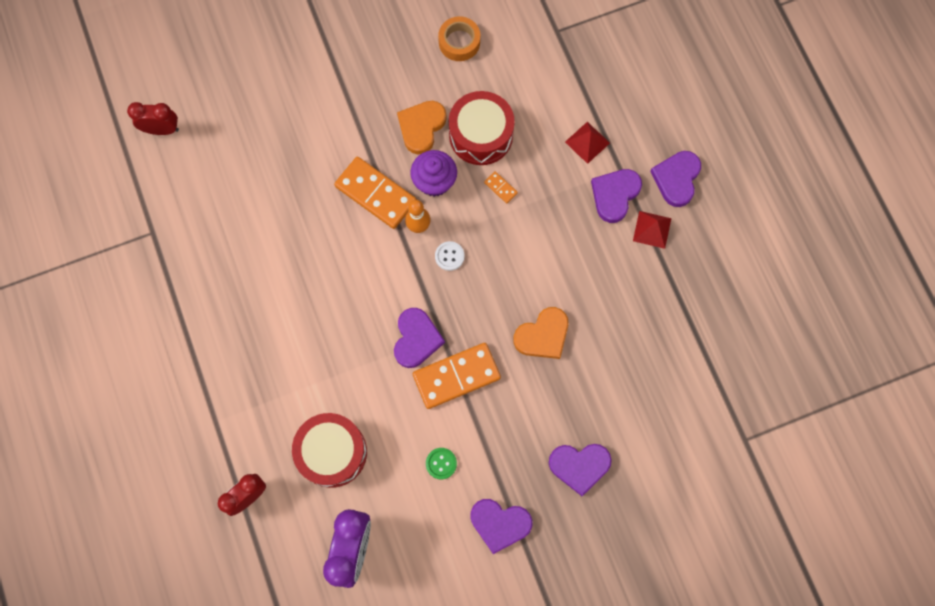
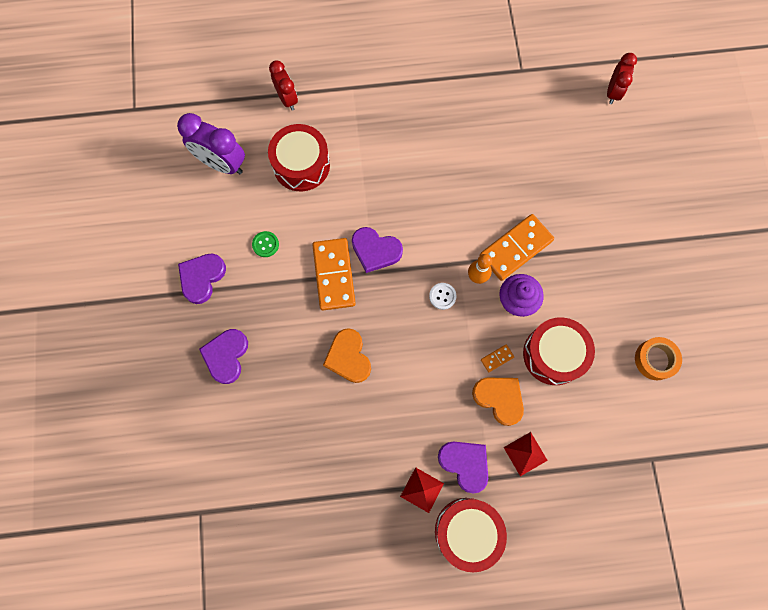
camera: 105 degrees right, 0 degrees up
orange heart [397,101,447,154] -> orange heart moved to [472,378,524,426]
purple heart [650,151,701,207] -> red drum [435,498,507,573]

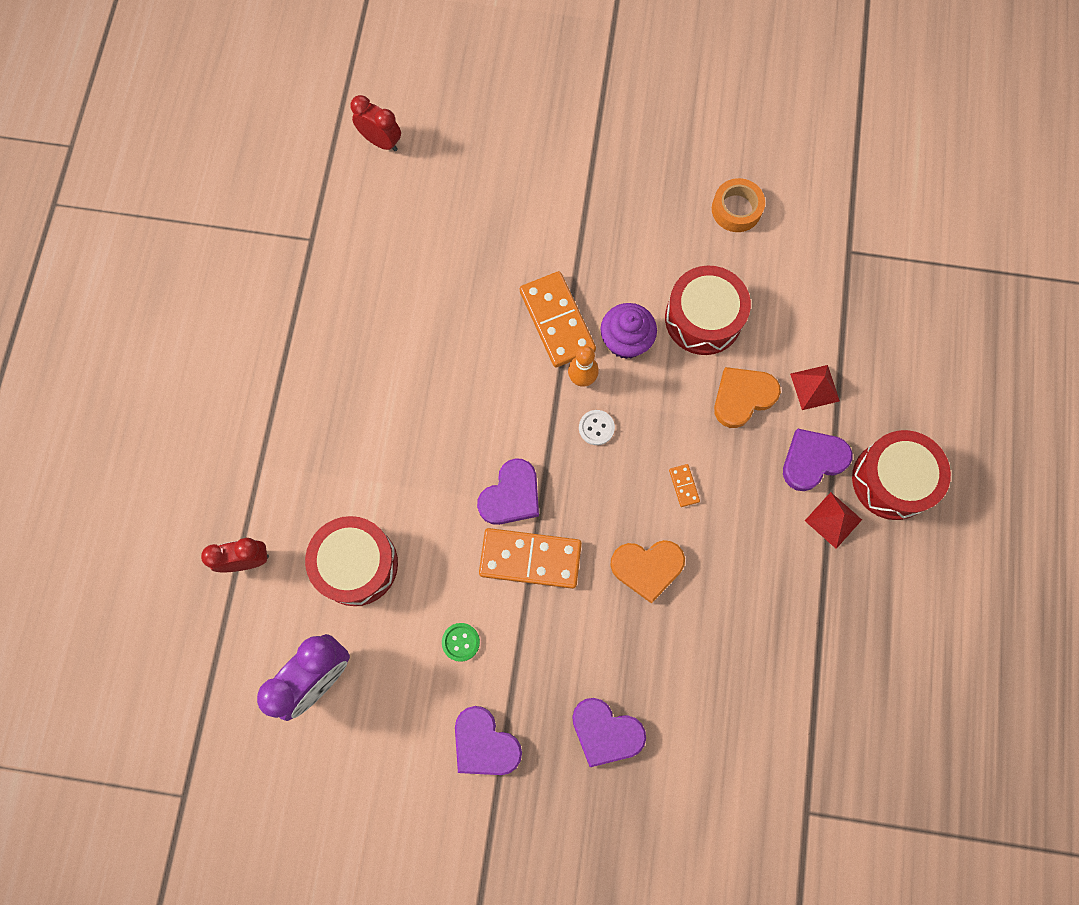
camera: 75 degrees left, 0 degrees up
orange domino [481,344,514,372] -> orange domino moved to [669,464,700,507]

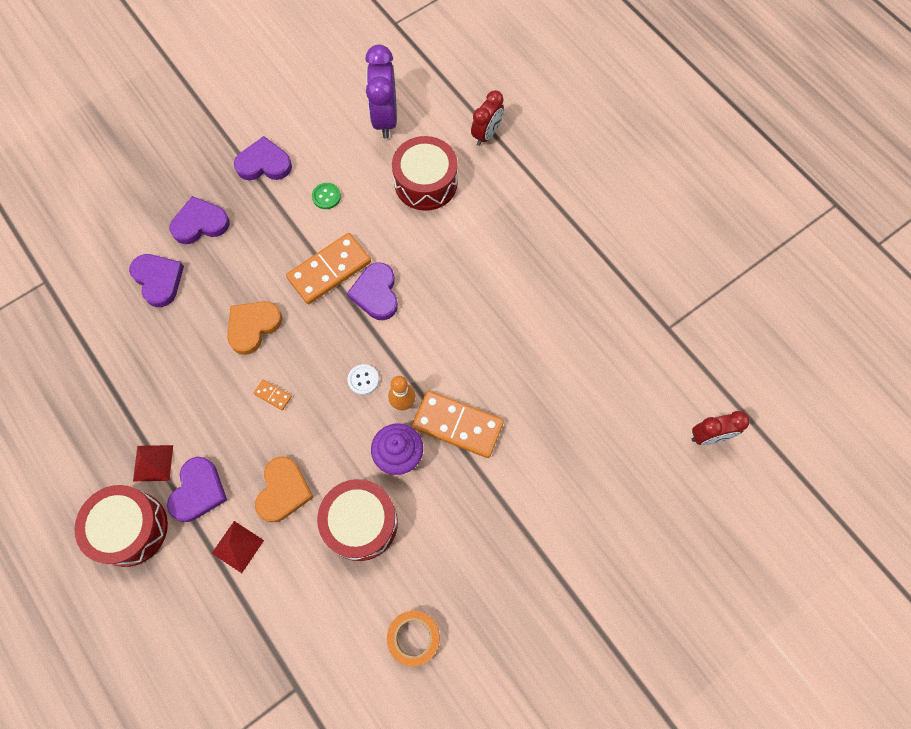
camera: 135 degrees right, 5 degrees down
none -> purple heart [129,254,184,307]

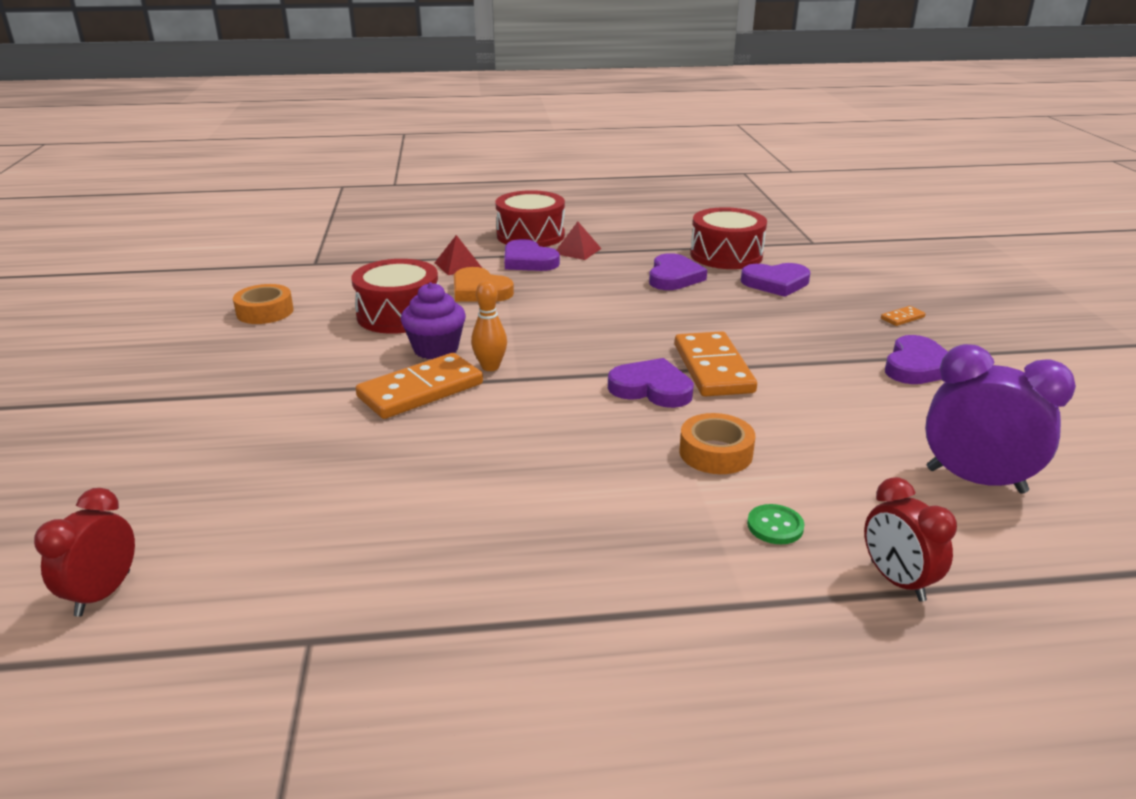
camera: 120 degrees right, 40 degrees down
purple heart [170,196,230,244] -> purple heart moved to [649,253,707,290]
orange heart [227,301,282,355] -> none
orange domino [254,380,292,410] -> orange domino moved to [881,306,926,326]
green button [312,183,341,209] -> green button moved to [747,504,805,544]
white button [347,364,379,395] -> none
red drum [392,136,458,211] -> red drum moved to [690,207,767,269]
none -> orange tape [679,413,755,474]

